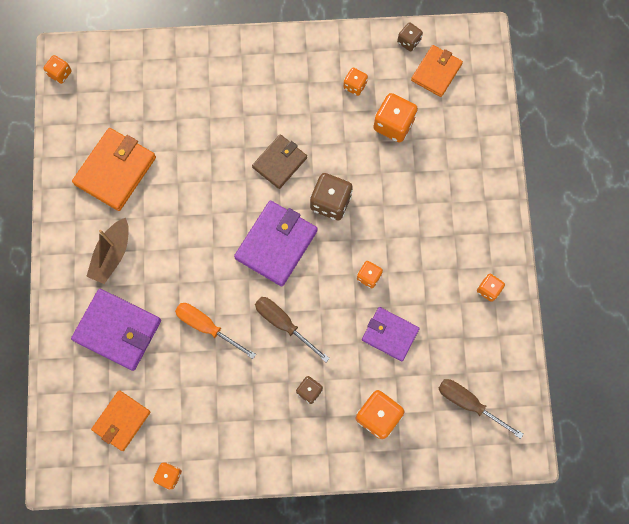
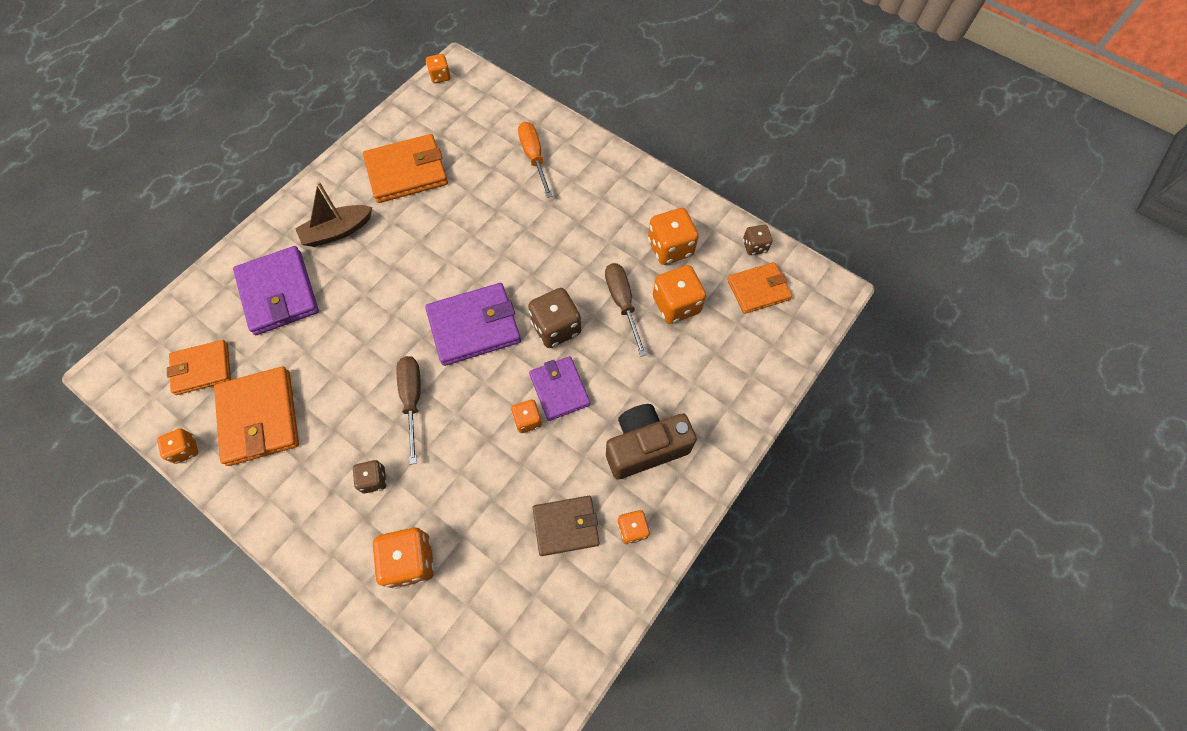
camera: 40 degrees right, 10 degrees down
orange screwdriver [175,303,256,359] -> orange screwdriver moved to [518,122,553,198]
brown wallet [252,134,307,189] -> brown wallet moved to [533,496,599,556]
orange dice [343,68,368,96] -> orange dice [648,208,699,265], size x1.75
purple wallet [362,307,420,361] -> purple wallet moved to [529,356,590,421]
brown screwdriver [438,379,523,439] -> brown screwdriver moved to [605,263,647,357]
none -> orange wallet [214,367,299,466]
none -> brown camera [606,404,697,480]

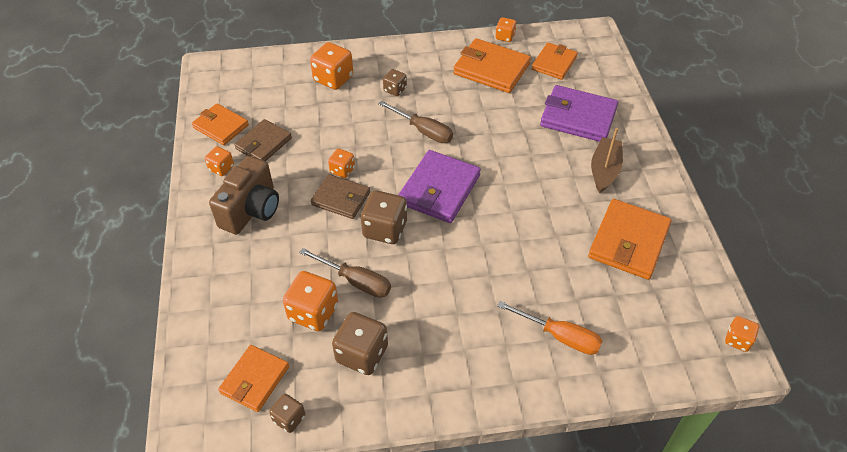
camera: 135 degrees right, 15 degrees down
purple wallet [529,356,590,421] -> brown wallet [311,174,370,219]
orange dice [648,208,699,265] -> brown dice [332,312,388,375]
none -> orange wallet [192,103,249,145]

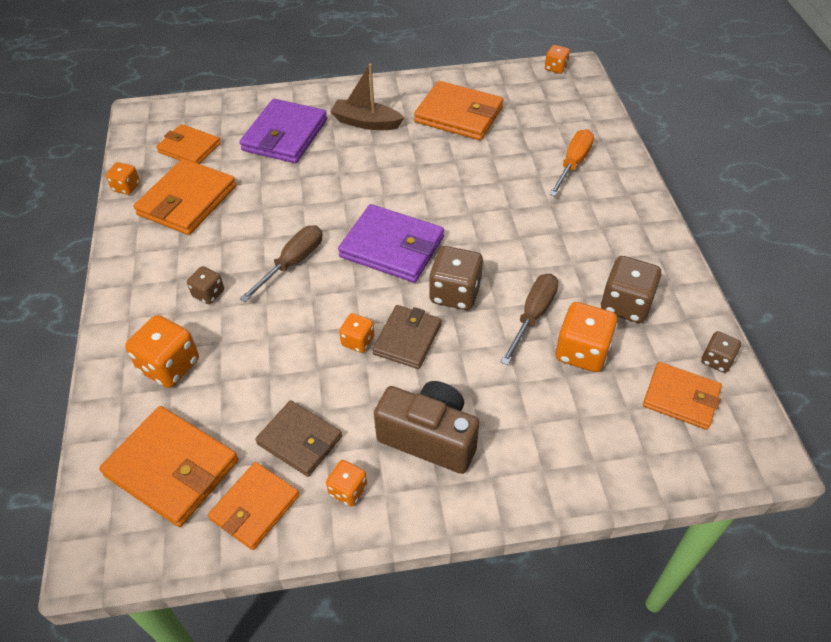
camera: 90 degrees left, 0 degrees up
none -> orange wallet [99,406,238,527]

